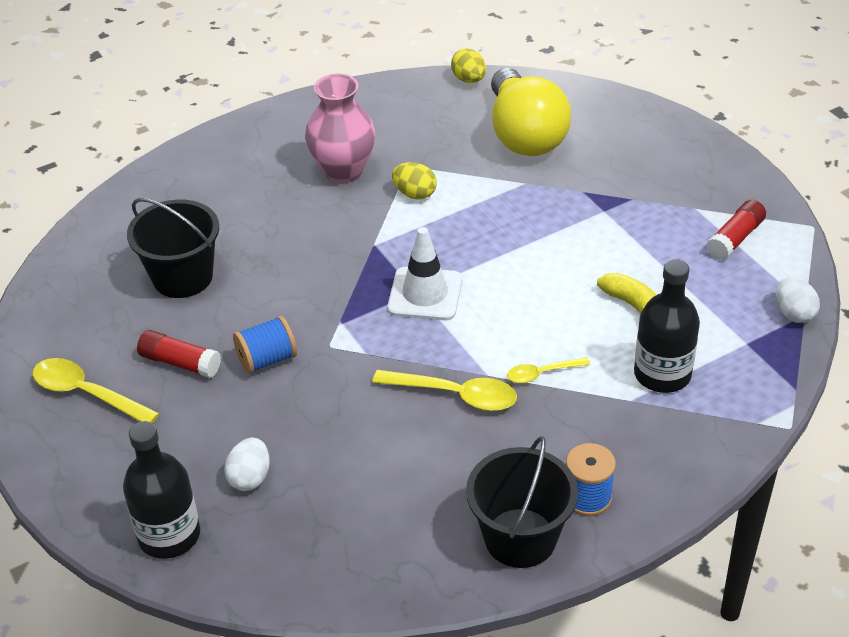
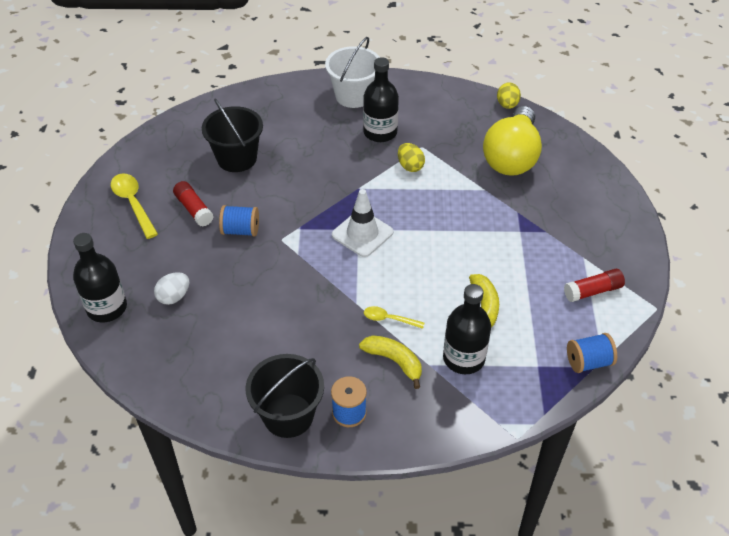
camera: 30 degrees right, 5 degrees up
pink vase [305,73,375,183] -> black bottle [363,57,399,142]
yellow spoon [372,370,517,411] -> none
white egg [776,277,820,323] -> blue spool [567,333,617,373]
none -> white bucket [325,37,380,108]
none -> yellow banana [359,335,422,389]

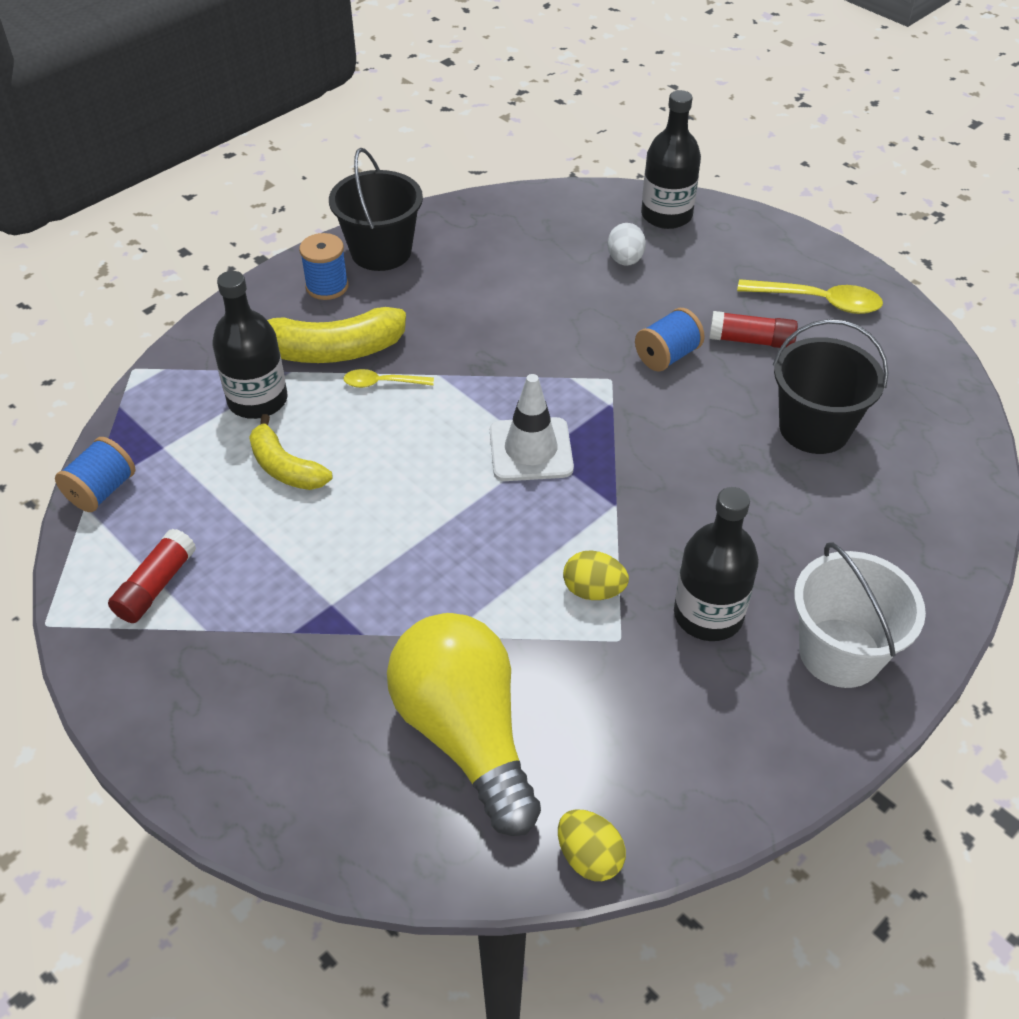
camera: 135 degrees right, 0 degrees up
yellow banana [359,335,422,389] -> yellow banana [267,307,406,363], size x1.54
yellow spoon [364,306,424,329] -> yellow spoon turned 150 degrees counterclockwise [344,369,434,388]

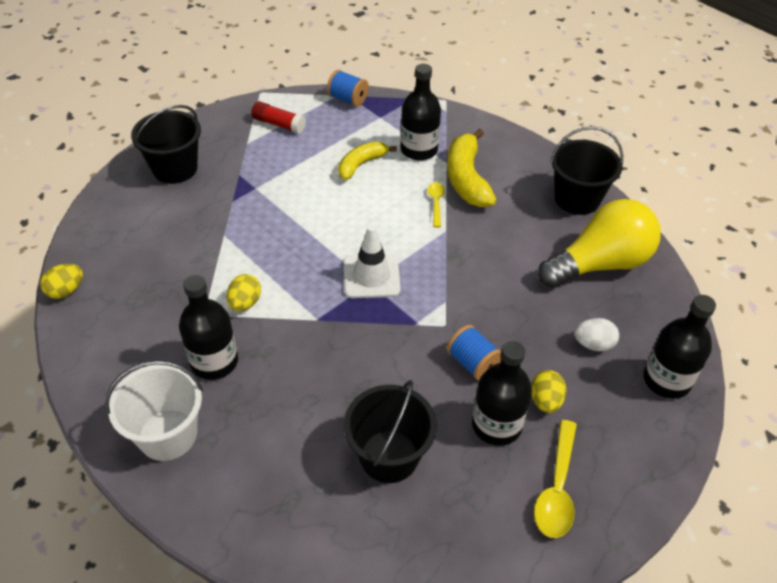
camera: 90 degrees right, 0 degrees up
blue spool [299,233,348,300] -> none
yellow light bulb [387,613,541,836] -> yellow light bulb moved to [538,199,661,288]
red glue stick [709,311,798,348] -> black bottle [472,341,532,446]
none -> black bucket [131,105,201,184]
none -> yellow egg [531,370,566,413]

